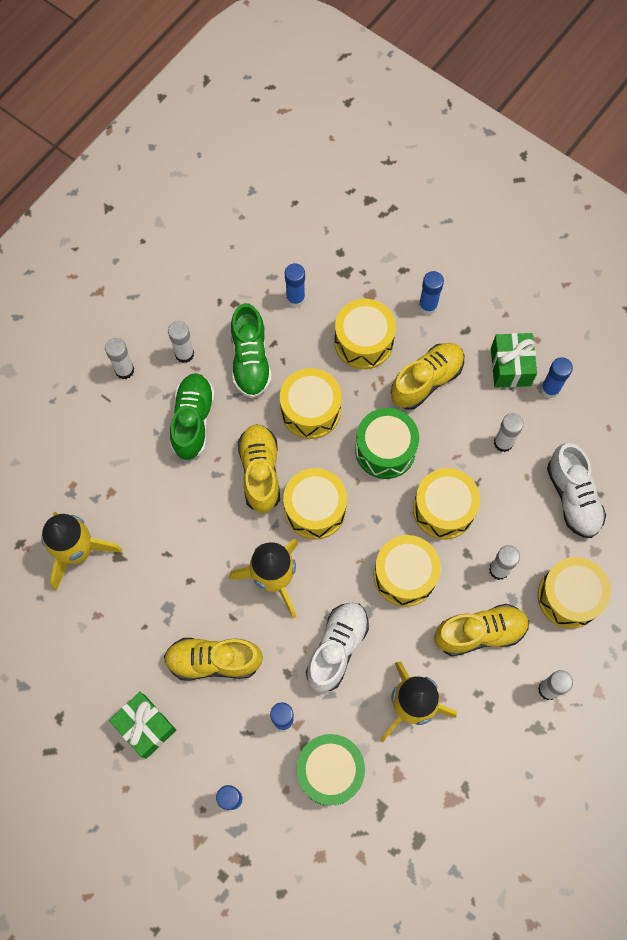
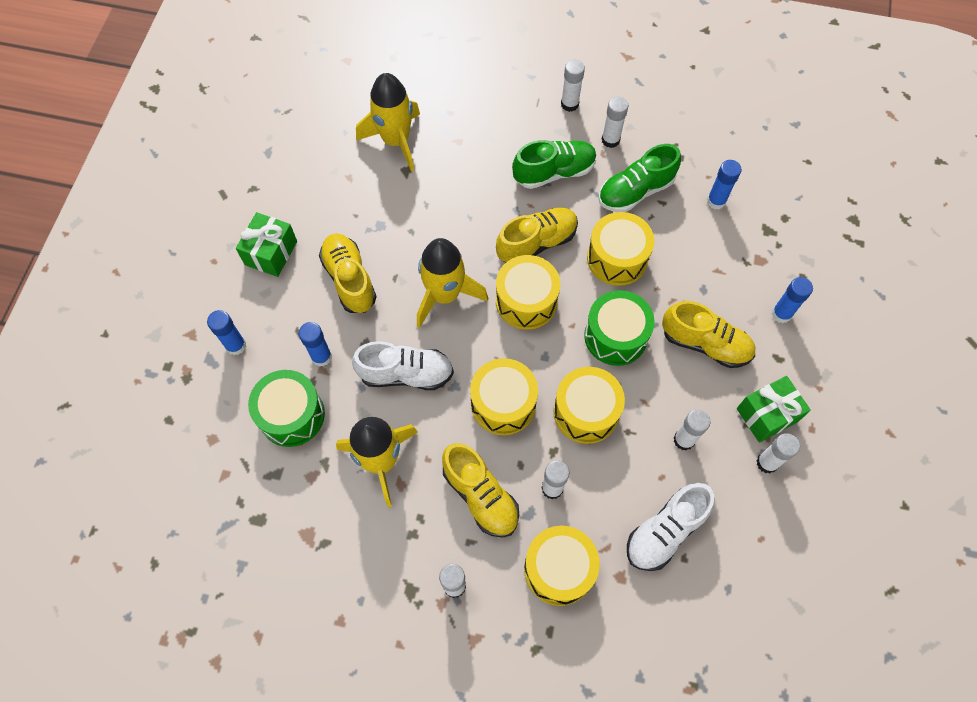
camera: 65 degrees right, 5 degrees down
yellow drum [335,299,396,369] -> none
blue glue stick [541,357,573,398] -> white glue stick [756,433,800,473]

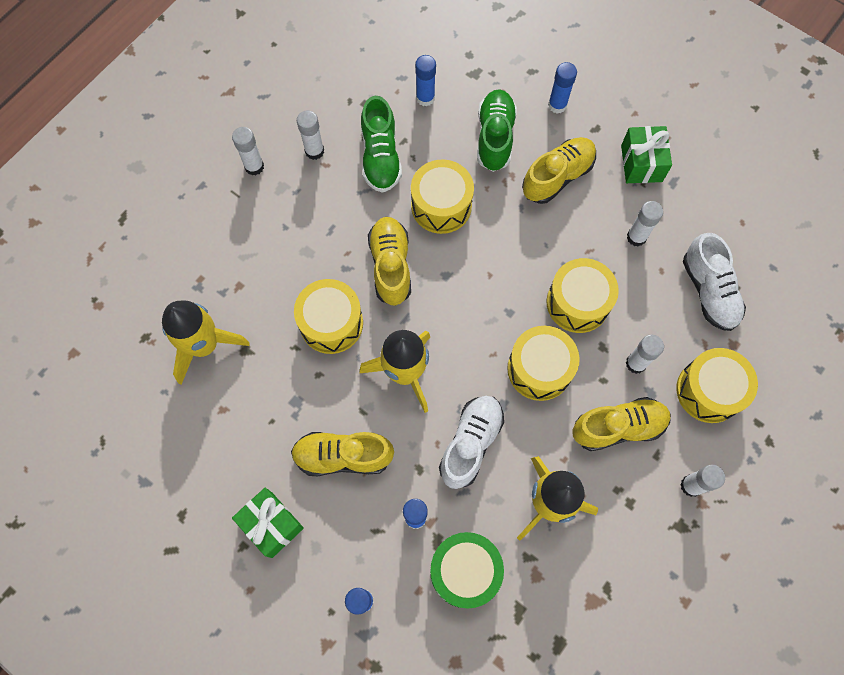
camera: 65 degrees left, 5 degrees up
yellow drum [496,255,560,330] -> yellow drum moved to [294,279,363,354]
green shoe [512,140,597,189] -> green shoe moved to [477,89,517,172]
green drum [584,290,655,366] -> none
white glue stick [756,433,800,473] -> none

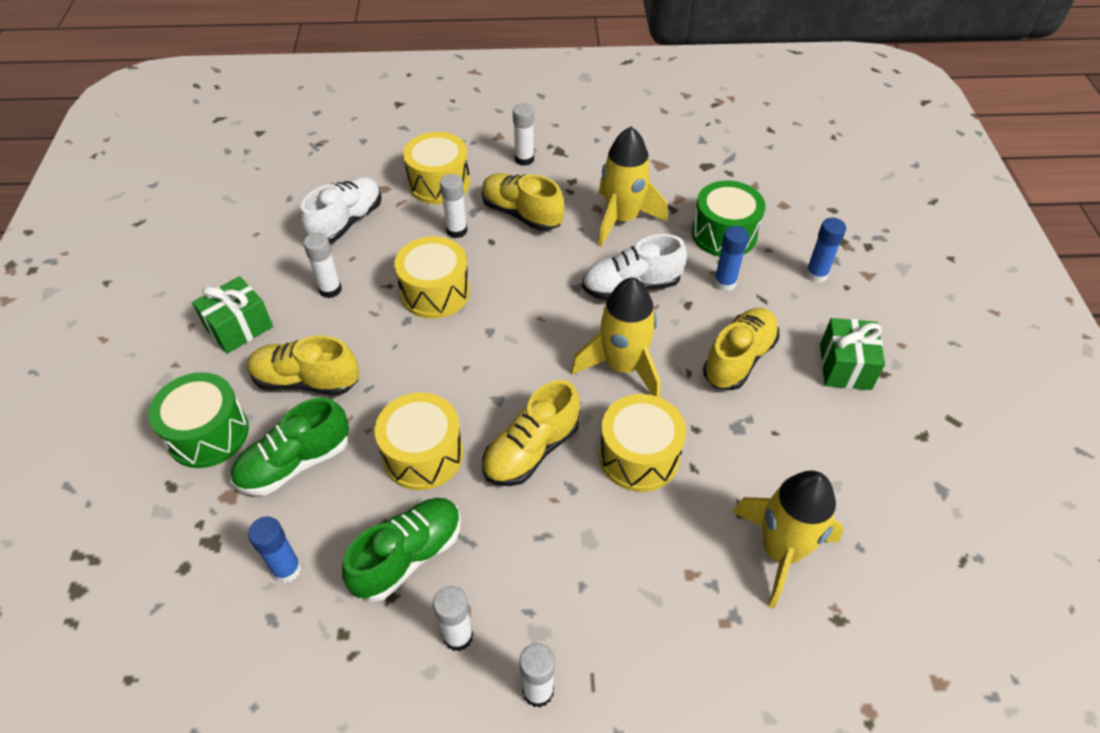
camera: 130 degrees left, 20 degrees down
yellow shoe [291,432,394,476] -> yellow shoe turned 105 degrees counterclockwise [703,308,779,390]
yellow drum [507,326,580,401] -> none
blue glue stick [548,62,577,114] -> green drum [148,372,249,468]

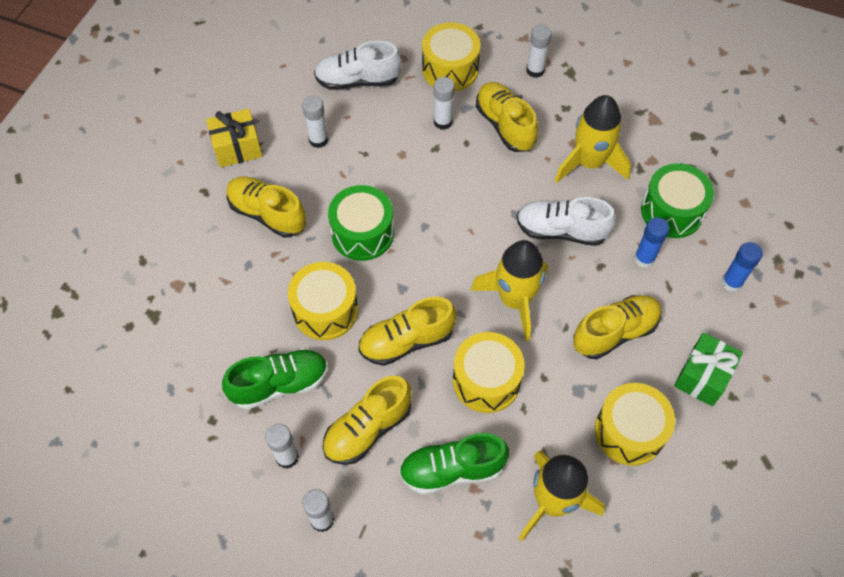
camera: 25 degrees right, 10 degrees up
green drum [148,372,249,468] -> green drum moved to [328,185,394,261]
green gift [192,276,273,354] -> yellow gift [206,109,262,167]
green shoe [231,397,349,495] -> green shoe moved to [399,433,509,494]
blue glue stick [248,517,301,583] -> none
white shoe [300,177,382,243] -> white shoe turned 150 degrees counterclockwise [314,41,402,90]
yellow drum [394,236,470,319] -> yellow drum moved to [595,383,675,466]
none -> yellow shoe [322,376,412,465]

